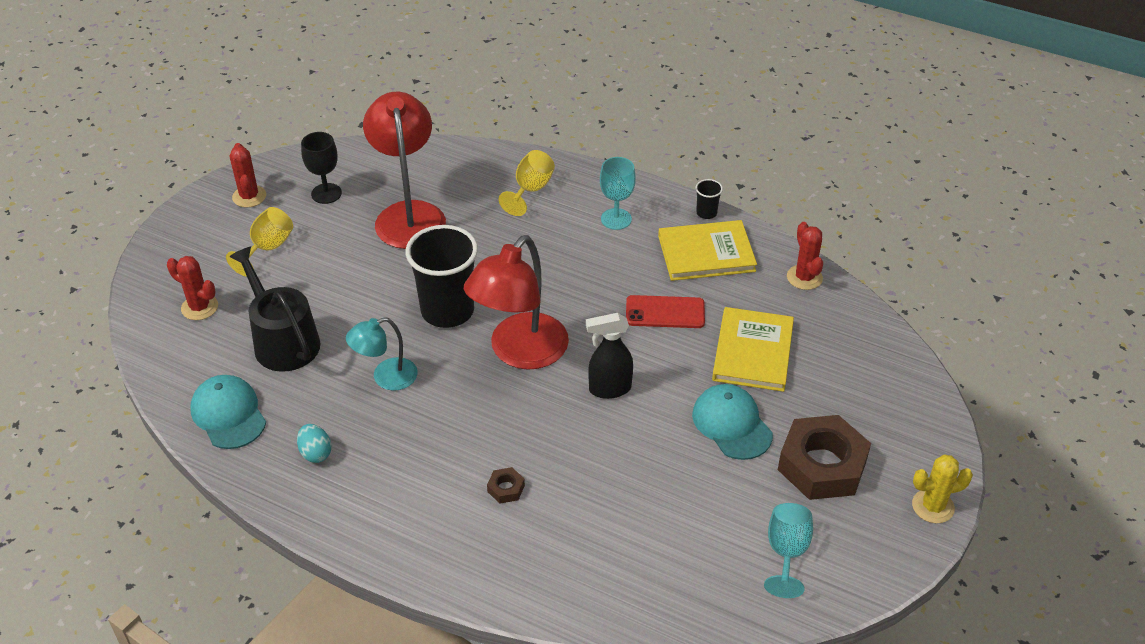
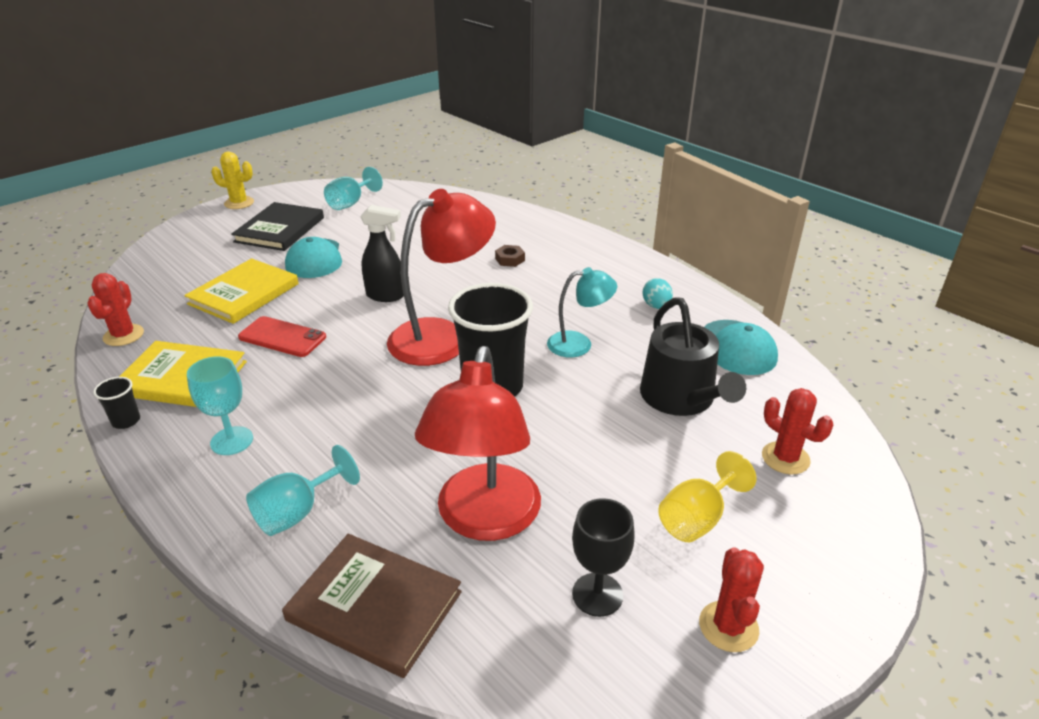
camera: 160 degrees left, 10 degrees down
yellow goblet [499,150,555,216] -> turquoise goblet [246,445,360,536]
brown nut [778,415,871,500] -> black book [231,202,324,251]
none -> brown book [282,534,462,678]

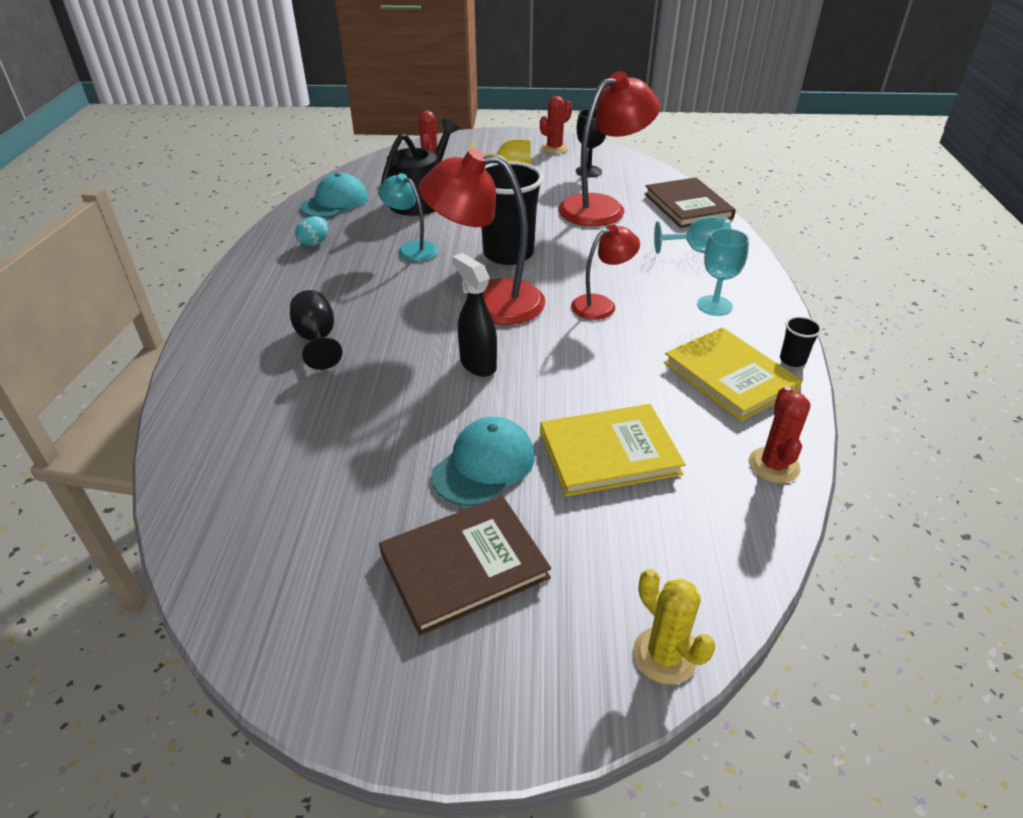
camera: 135 degrees left, 5 degrees up
red cactus [87,273,144,346] -> red cactus turned 45 degrees counterclockwise [749,386,810,483]
yellow cactus [211,152,254,209] -> yellow cactus moved to [633,569,715,685]
black book [231,202,324,251] -> brown book [379,496,551,636]
red phone [238,316,326,357] -> none
turquoise goblet [324,167,383,210] -> none
brown nut [495,245,525,267] -> black goblet [290,290,342,370]
none -> red lamp [571,224,640,320]

